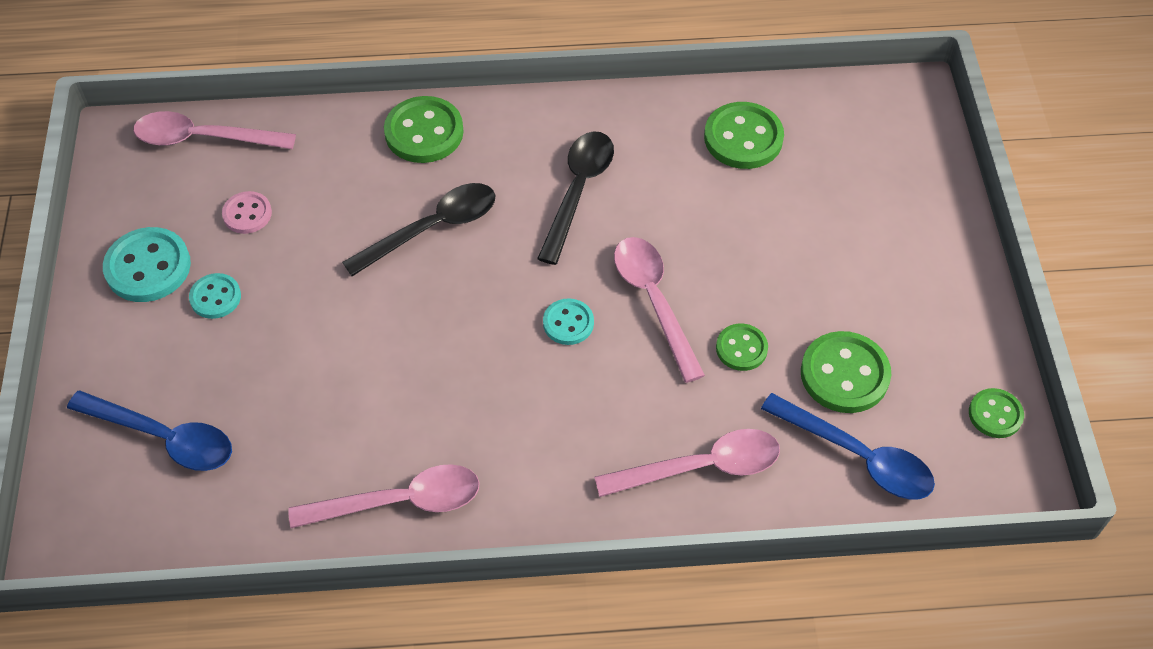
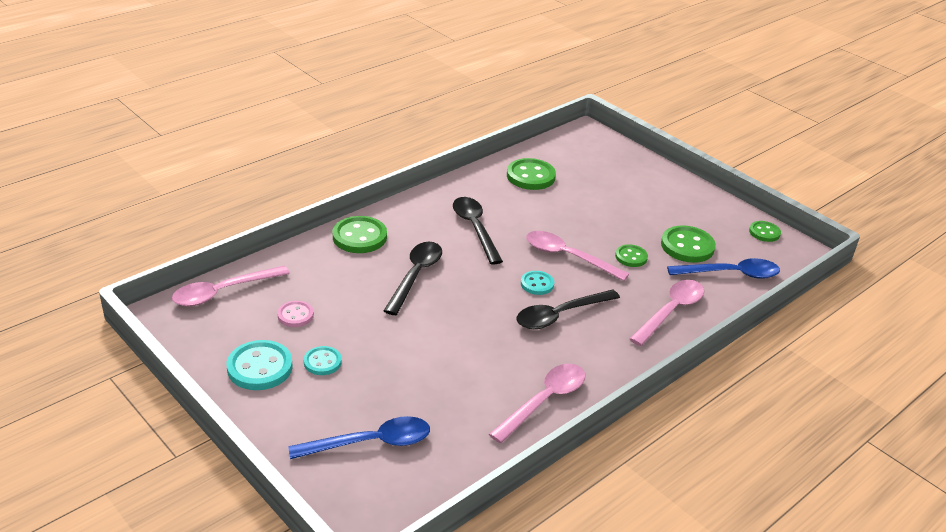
camera: 40 degrees left, 20 degrees down
none -> black spoon [516,289,620,329]

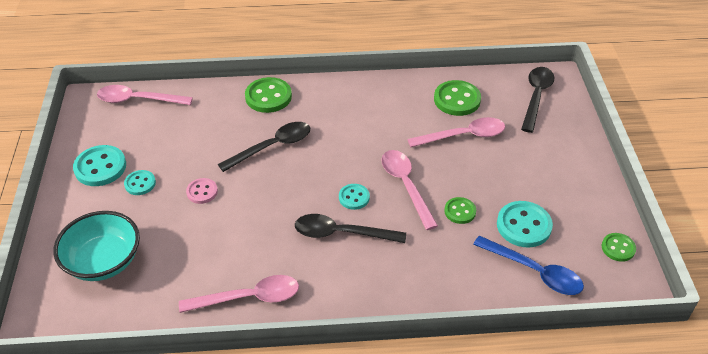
camera: 40 degrees right, 10 degrees up
pink button [277,301,314,327] -> pink button moved to [186,178,218,204]
blue spoon [288,416,430,459] -> turquoise bowl [53,211,140,281]
black spoon [453,197,503,265] -> black spoon moved to [521,67,554,133]
pink spoon [629,280,704,346] -> pink spoon moved to [408,117,505,148]
green button [661,225,716,263] -> turquoise button [497,201,553,248]

